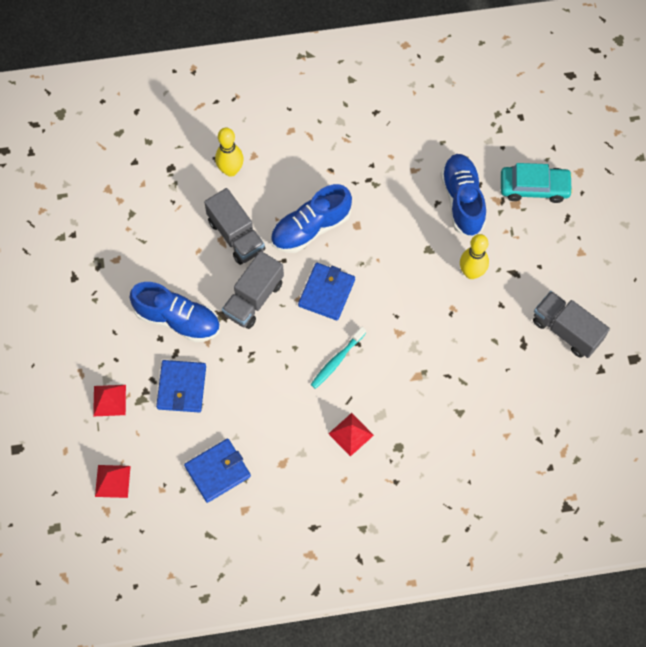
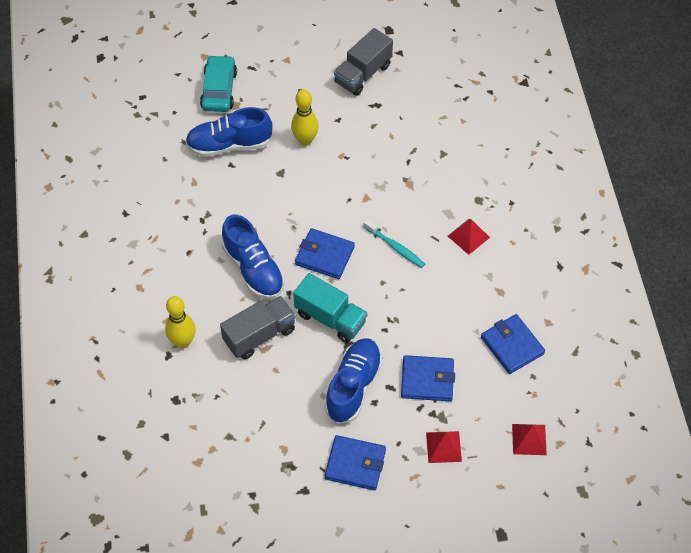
camera: 90 degrees left, 10 degrees down
grey truck [222,251,284,329] -> turquoise truck [293,273,367,343]
none -> blue wallet [325,435,386,490]

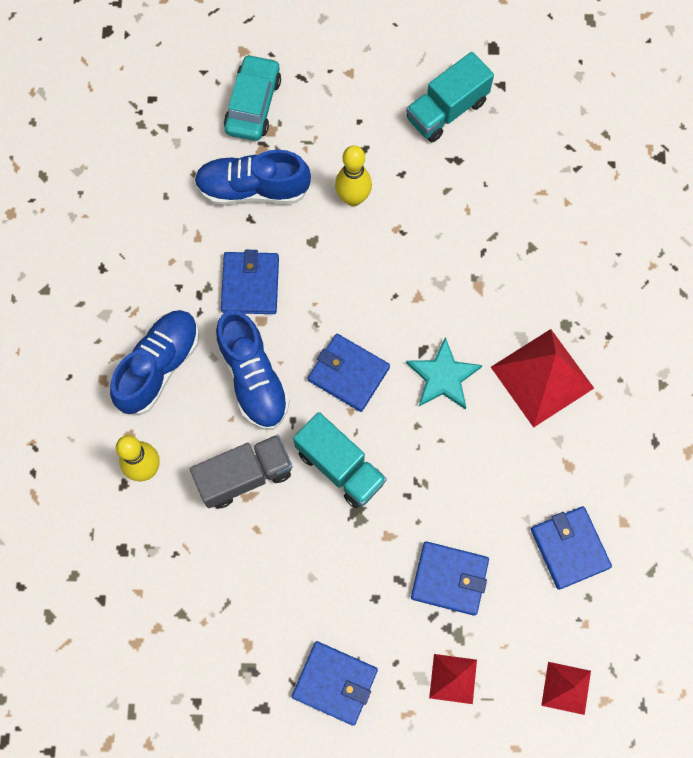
camera: 10 degrees right, 15 degrees up
blue shoe [325,338,383,424] -> blue shoe moved to [110,310,199,415]
grey truck [334,28,393,96] -> turquoise truck [406,52,494,143]
turquoise toothbrush [364,219,425,268] -> turquoise star [406,337,482,410]
red pyramid [448,219,490,255] -> red pyramid [491,329,594,428], size x1.84
none -> blue wallet [221,250,279,314]

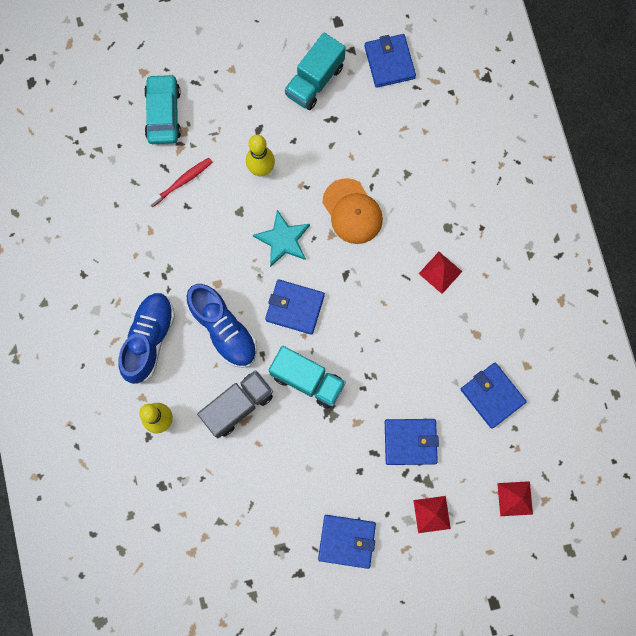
camera: 15 degrees left, 5 degrees up
blue shoe [194,150,311,205] -> red toothbrush [147,158,213,207]
blue wallet [221,250,279,314] -> blue wallet moved to [364,34,416,88]
turquoise star [406,337,482,410] -> turquoise star moved to [253,210,310,267]
red pyramid [491,329,594,428] -> red pyramid [419,252,462,294], size x0.54
none -> orange cap [322,178,383,244]

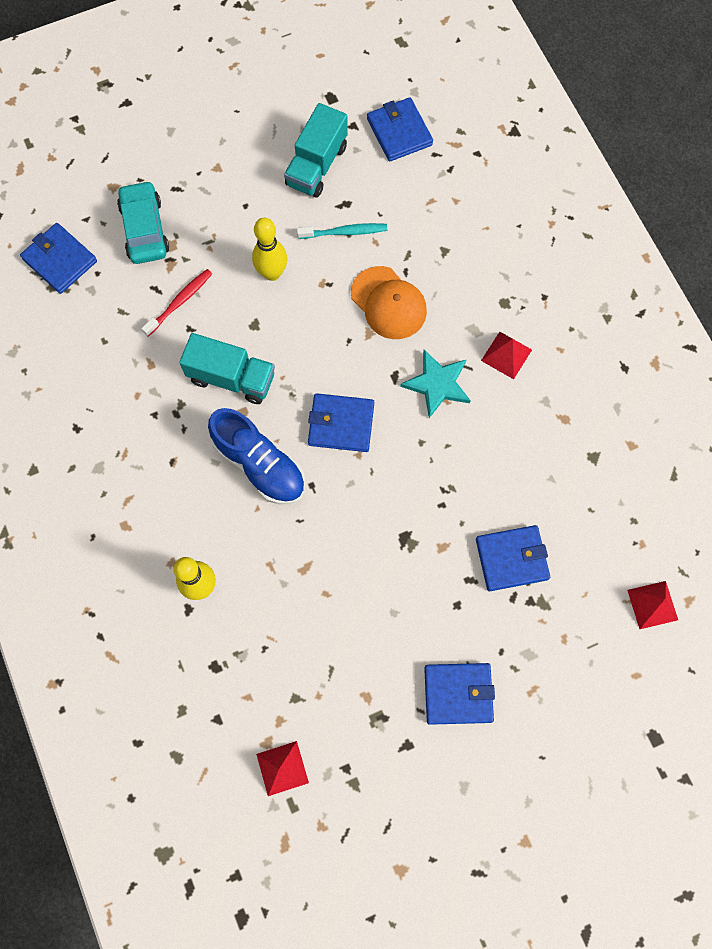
camera: 10 degrees left, 5 degrees down
blue shoe [118,293,175,384] -> none
grey truck [197,370,273,438] -> none
turquoise star [253,210,310,267] -> turquoise star moved to [400,350,471,418]
turquoise truck [269,346,346,409] -> turquoise truck moved to [179,333,275,404]
red pyramid [413,496,451,533] -> red pyramid moved to [256,741,309,796]
blue wallet [460,363,527,429] -> blue wallet moved to [20,223,97,294]
none -> turquoise toothbrush [297,223,387,239]

